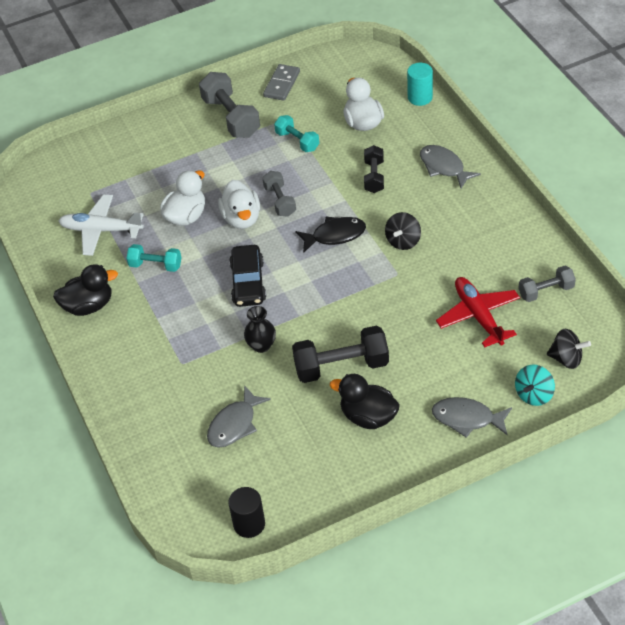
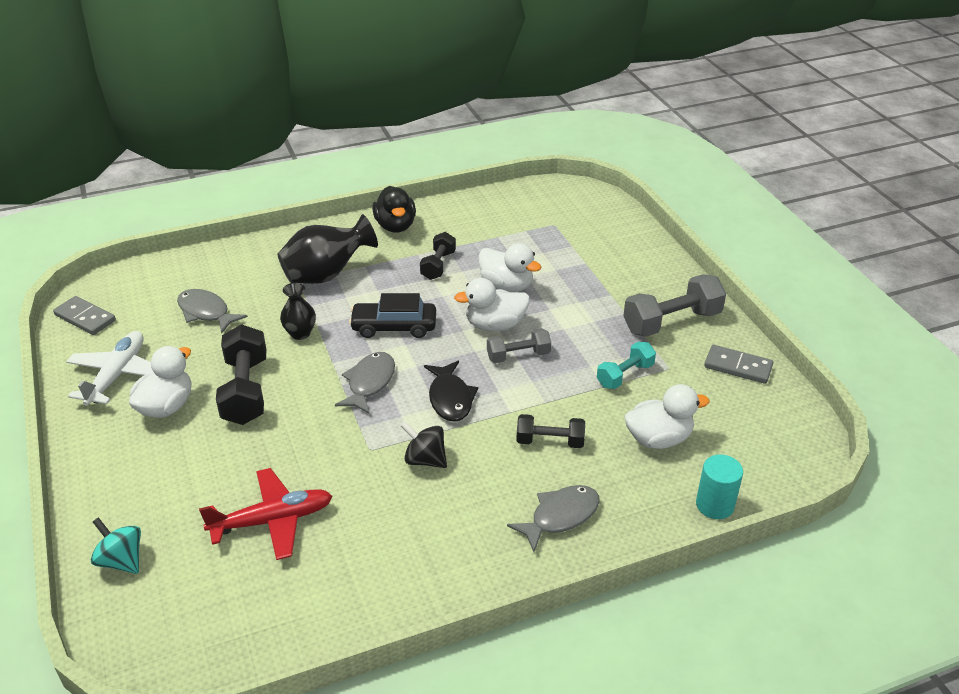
camera: 90 degrees right, 10 degrees down
white plane [58,194,144,256] -> white plane moved to [66,331,154,406]
turquoise dumbbell [126,244,181,272] -> black dumbbell [420,232,456,280]
black cylinder [228,487,265,538] -> grey domino [53,296,116,335]
black duck [330,374,400,429] -> white duck [129,346,192,418]
grey fish [432,397,512,438] -> grey fish moved to [335,352,395,414]
grey dumbbell [518,266,576,302] -> none
black spinning top [547,329,591,369] -> none
none -> black vase [277,214,378,284]

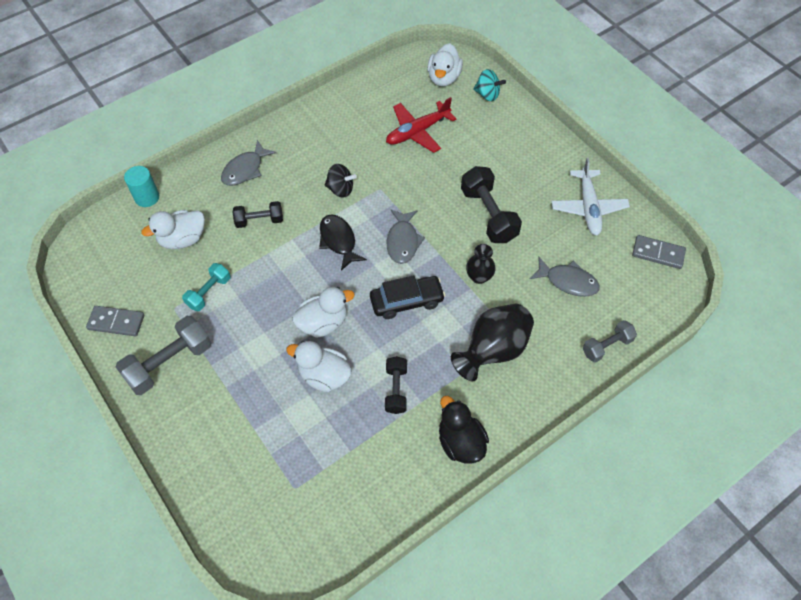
camera: 165 degrees right, 20 degrees up
white duck [129,346,192,418] -> white duck moved to [427,43,463,86]
grey dumbbell [487,328,551,363] -> grey dumbbell moved to [583,320,637,363]

